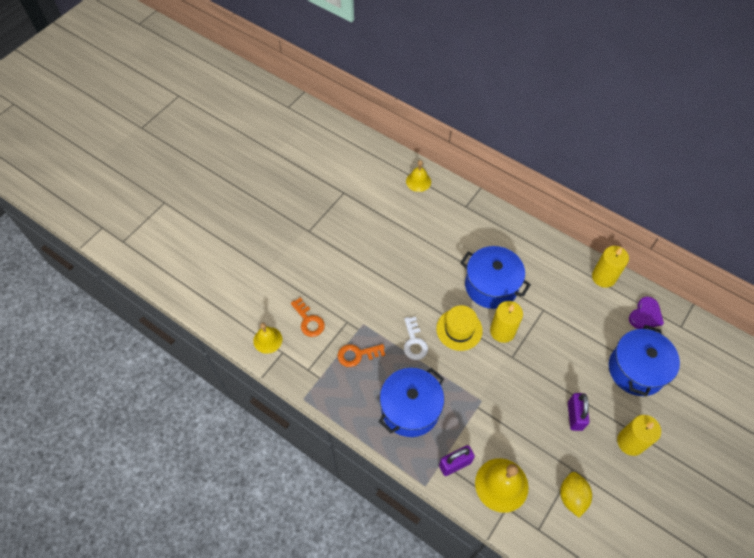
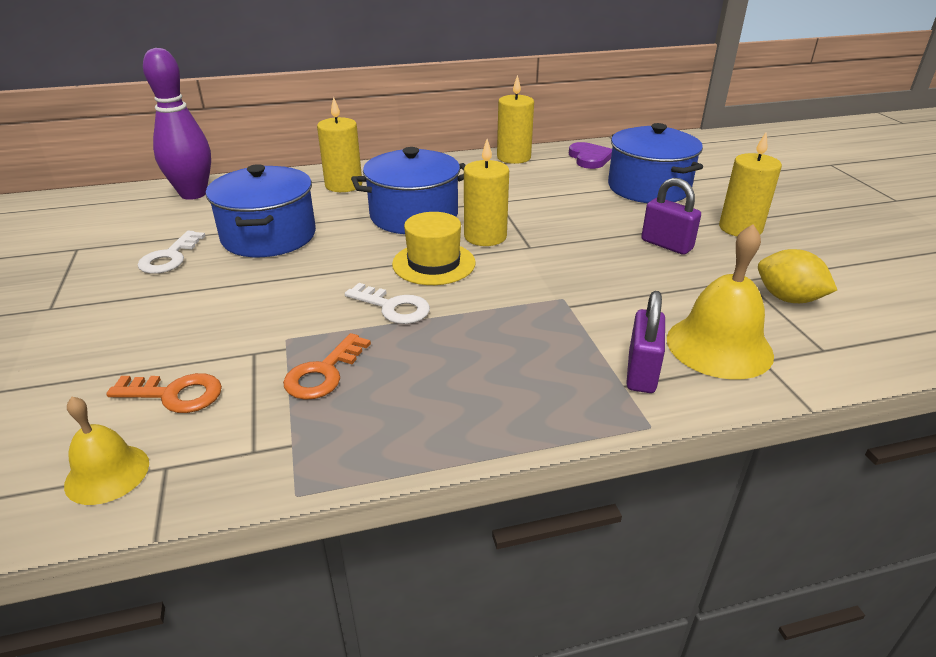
camera: 50 degrees left, 25 degrees down
blue pot [378,368,444,437] -> blue pot moved to [206,164,316,257]
yellow bell [406,160,431,192] -> purple bowling pin [143,48,211,200]
none -> white key [138,231,205,274]
none -> yellow candle [317,97,362,192]

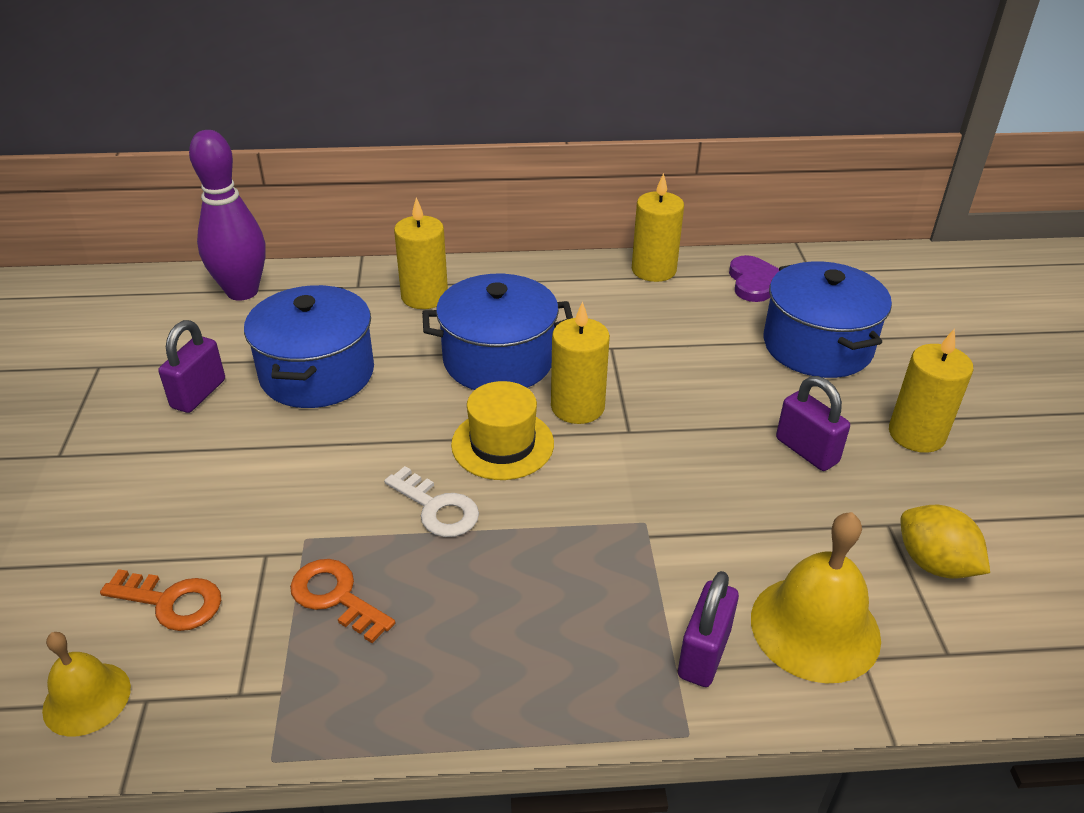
camera: 10 degrees right, 5 degrees up
white key [138,231,205,274] -> purple padlock [159,320,225,413]
orange key [283,333,371,400] -> orange key turned 90 degrees clockwise [290,559,395,643]

